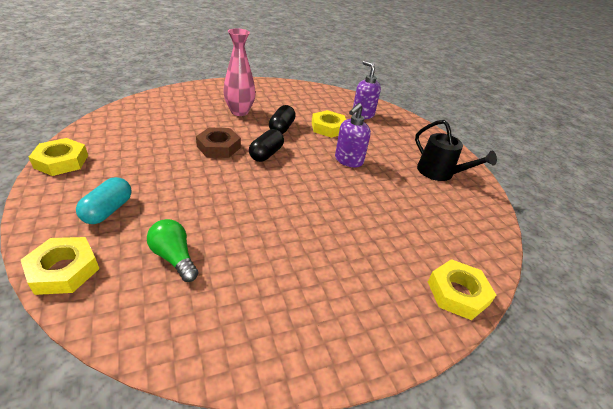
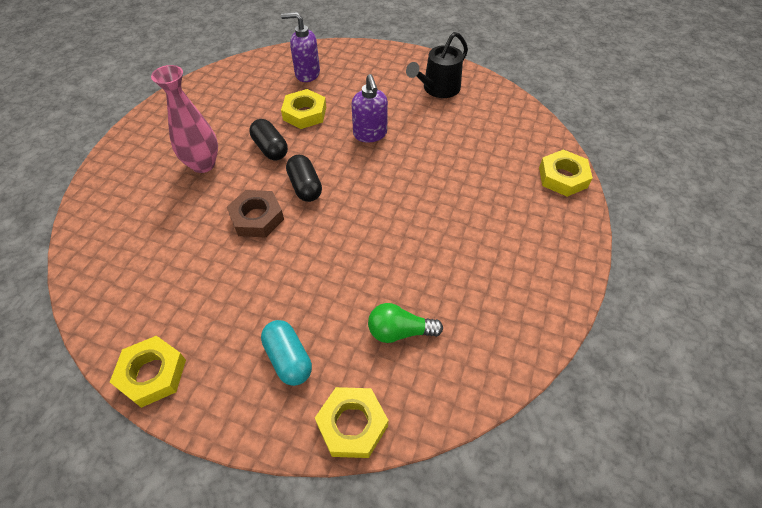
camera: 45 degrees left, 15 degrees up
black watering can [415,120,497,181] -> black watering can turned 135 degrees clockwise [406,32,468,98]

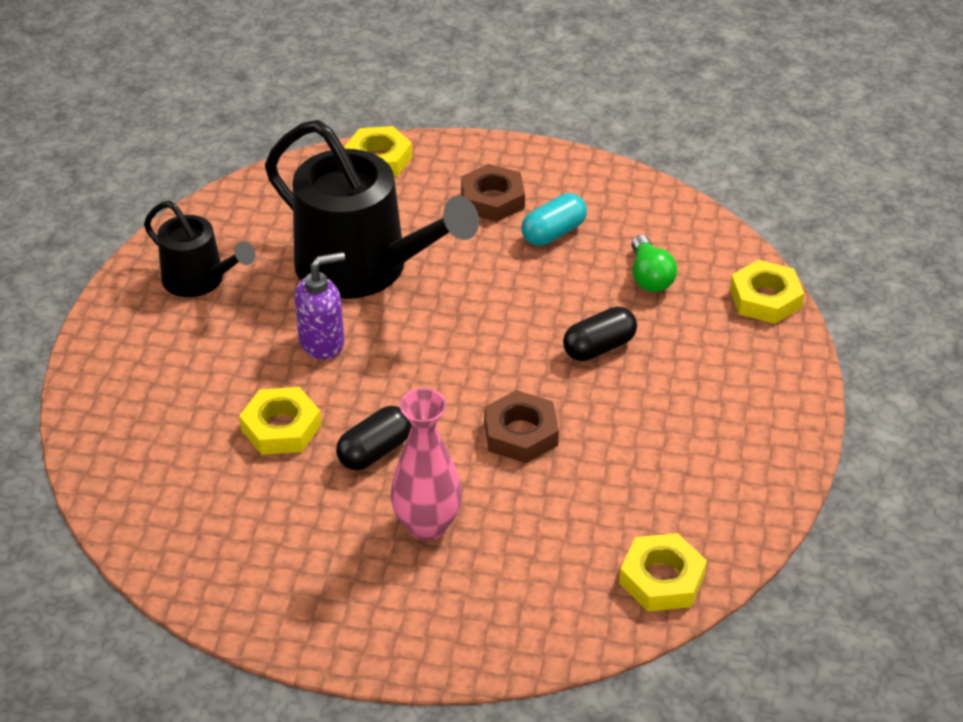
camera: 100 degrees left, 10 degrees down
yellow nut [110,336,186,408] -> yellow nut moved to [619,533,707,612]
turquoise capsule [261,320,312,386] -> turquoise capsule moved to [521,193,587,246]
purple soap dispenser [281,12,320,82] -> none
black capsule [286,155,322,202] -> black capsule moved to [563,306,637,361]
none -> black watering can [265,120,479,299]
none -> brown nut [461,164,525,222]

